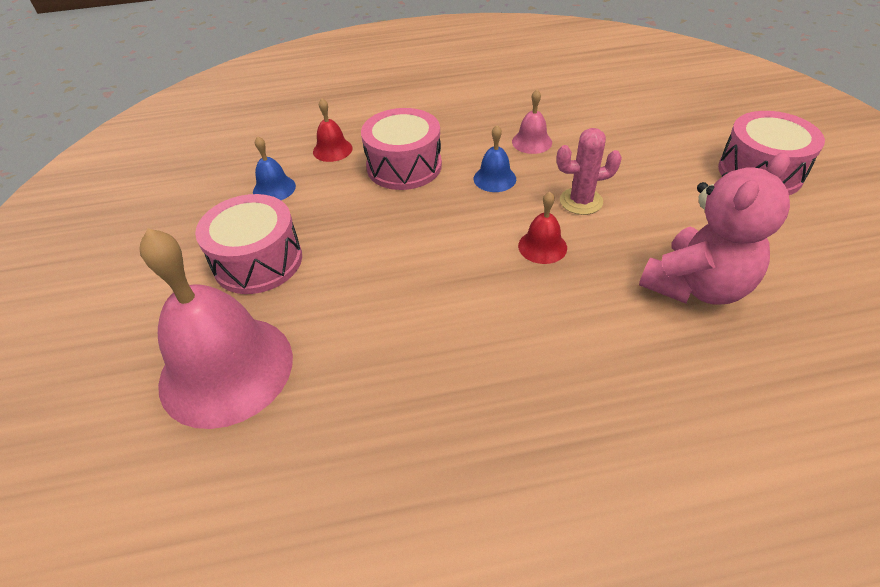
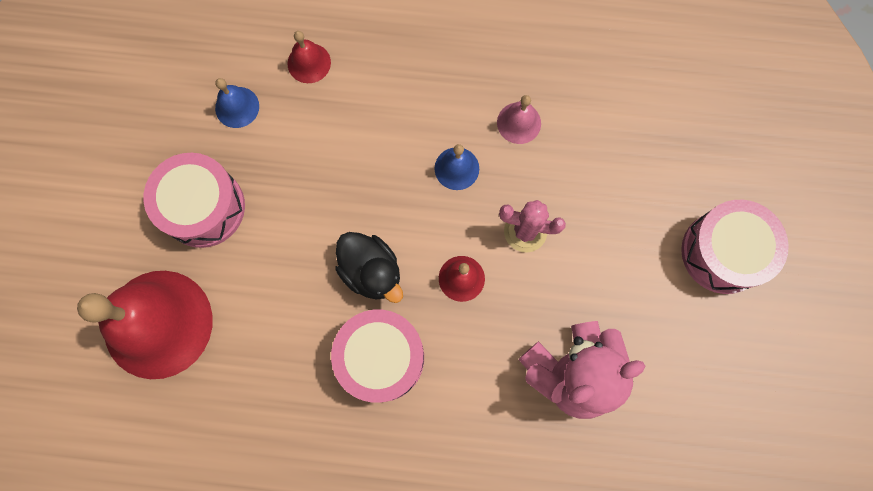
camera: 15 degrees right, 30 degrees up
pink bell [139,228,293,429] -> red bell [77,271,213,379]
pink drum [361,108,442,190] -> pink drum moved to [331,310,424,403]
none -> black duck [335,232,403,303]

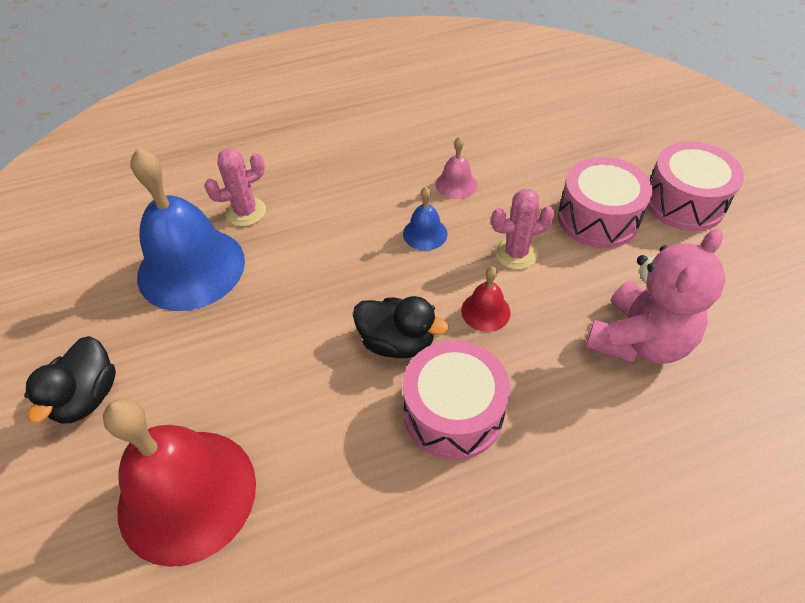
camera: 25 degrees left, 25 degrees down
pink drum [144,153,245,248] -> pink drum moved to [558,157,652,248]
blue bell [215,78,259,128] -> blue bell [130,148,245,311], size x2.31
red bell [288,31,331,83] -> pink cactus [204,148,266,226]
none -> black duck [24,336,116,424]

